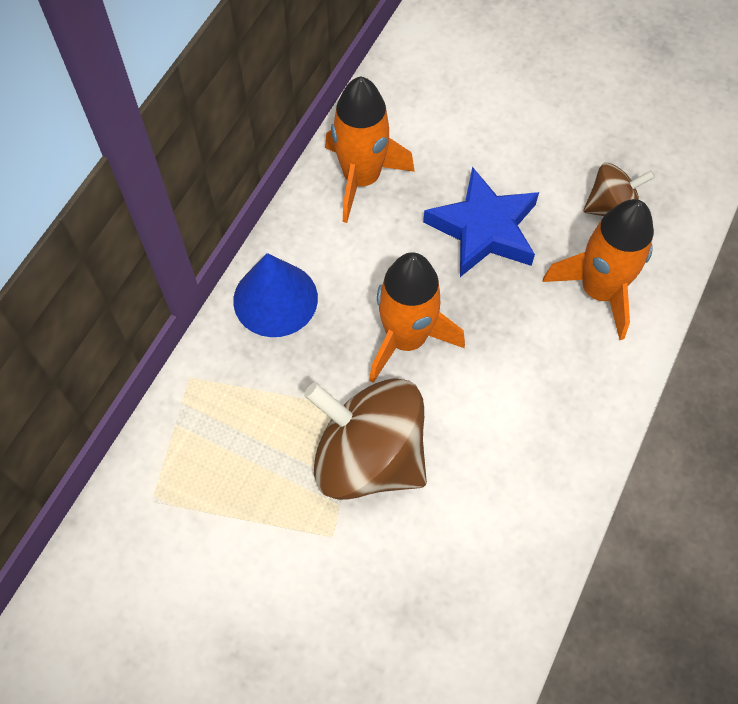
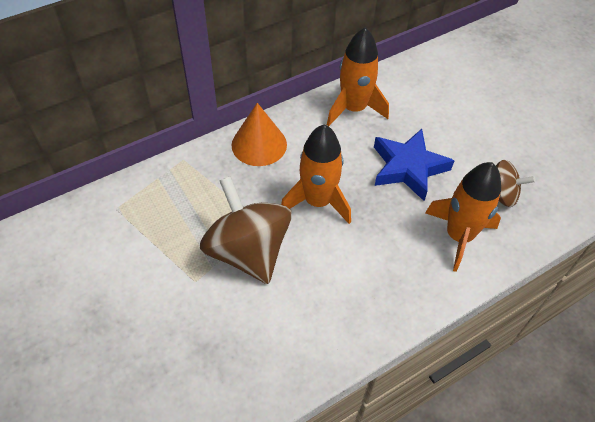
camera: 30 degrees right, 10 degrees down
blue cone [233,253,318,337] -> orange cone [231,103,287,166]

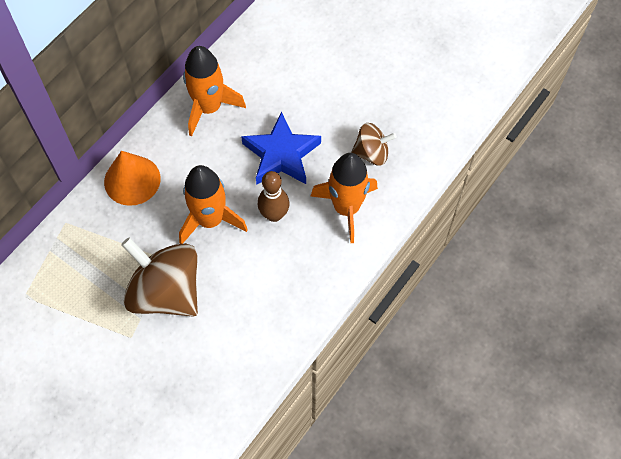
camera: 20 degrees left, 10 degrees up
none -> brown bowling pin [258,171,289,222]

